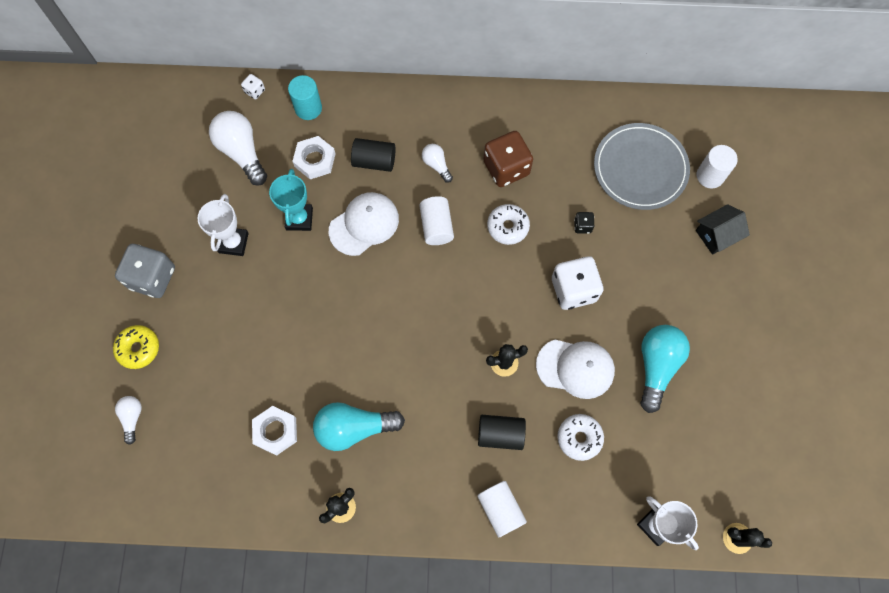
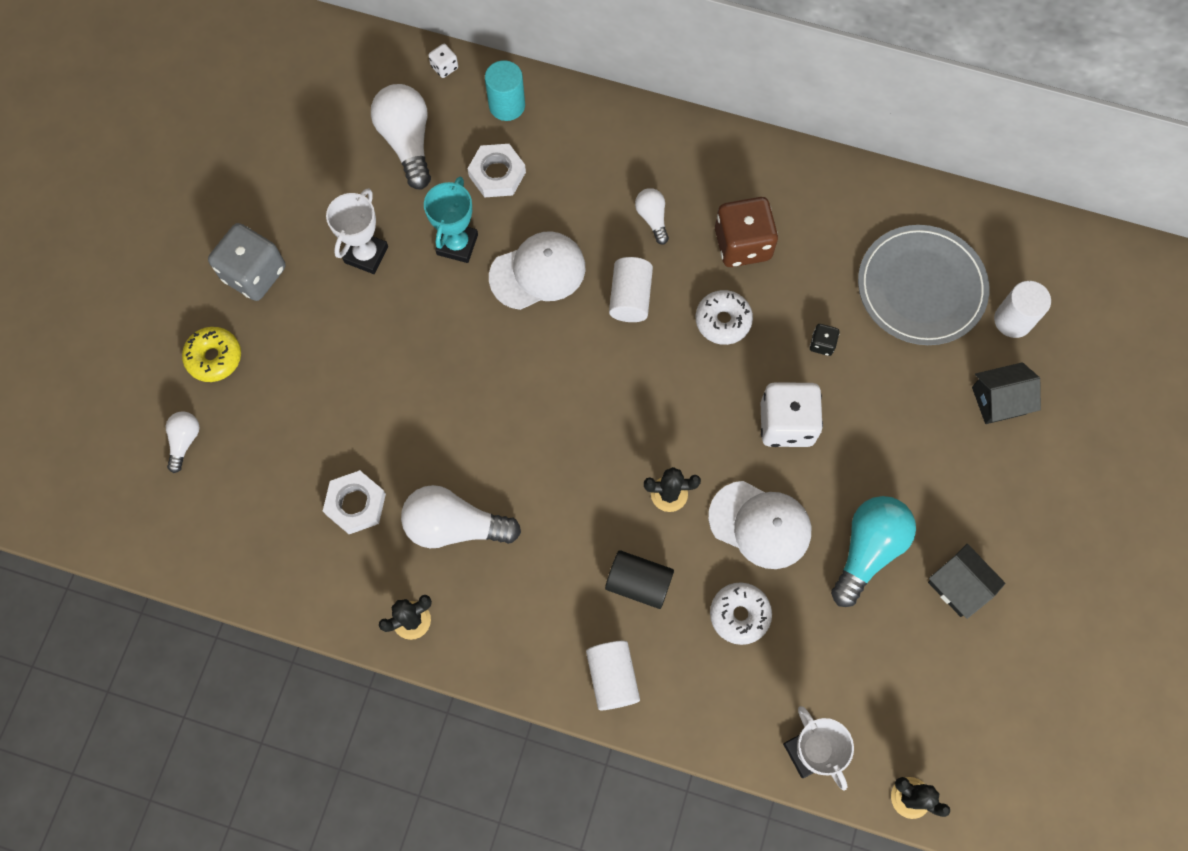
camera: 15 degrees right, 0 degrees up
turquoise light bulb [313,402,405,451] -> white light bulb [401,485,521,548]
black cylinder [351,138,396,172] -> none
none -> black house [928,544,1005,619]

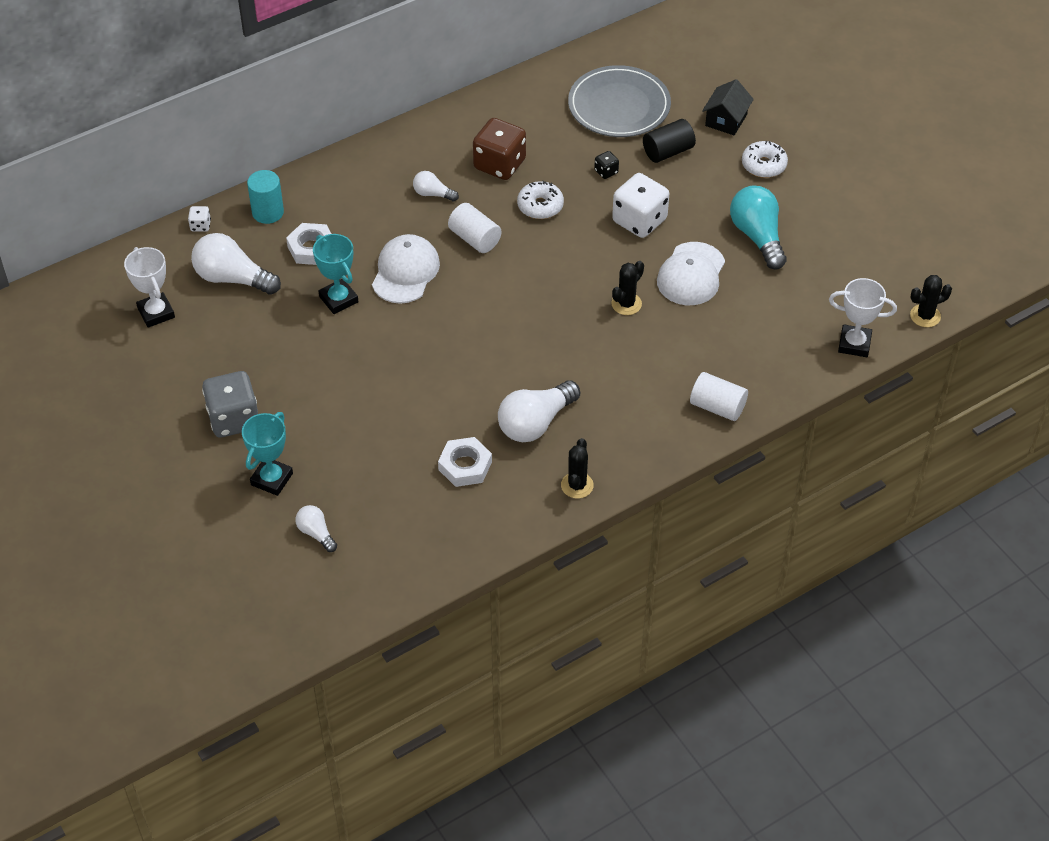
camera: 50 degrees left, 20 degrees down
yellow donut [182,327,241,382] -> turquoise trophy [242,412,293,496]
white trophy [326,188,388,274] -> white trophy moved to [124,247,175,328]
black cylinder [605,550,674,609] -> black cylinder moved to [643,119,696,163]
white cap [708,481,811,569] -> white cap turned 135 degrees clockwise [657,242,725,305]
white donut [710,582,772,645] -> white donut moved to [742,141,788,178]
black house [928,544,1005,619] -> none
white cylinder [994,281,1051,338] -> none

